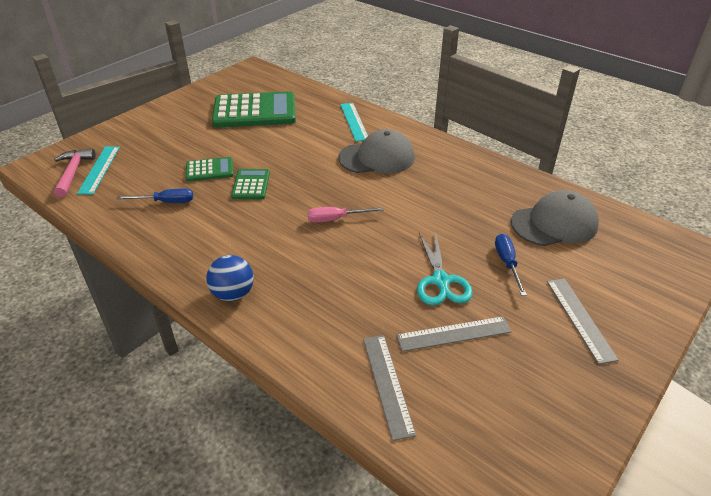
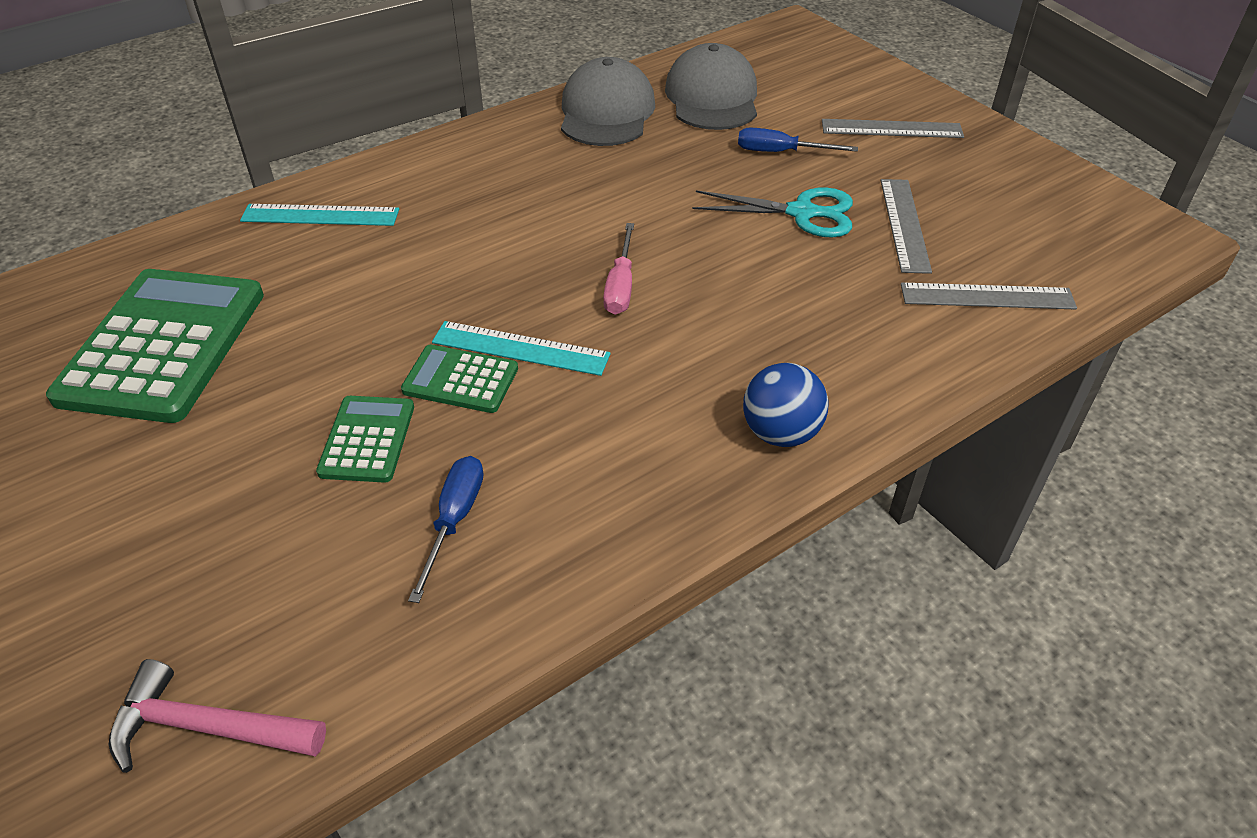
camera: 75 degrees left, 5 degrees up
turquoise ruler [77,146,120,195] -> turquoise ruler moved to [432,321,611,376]
grey cap [339,129,415,174] -> grey cap moved to [561,57,655,146]

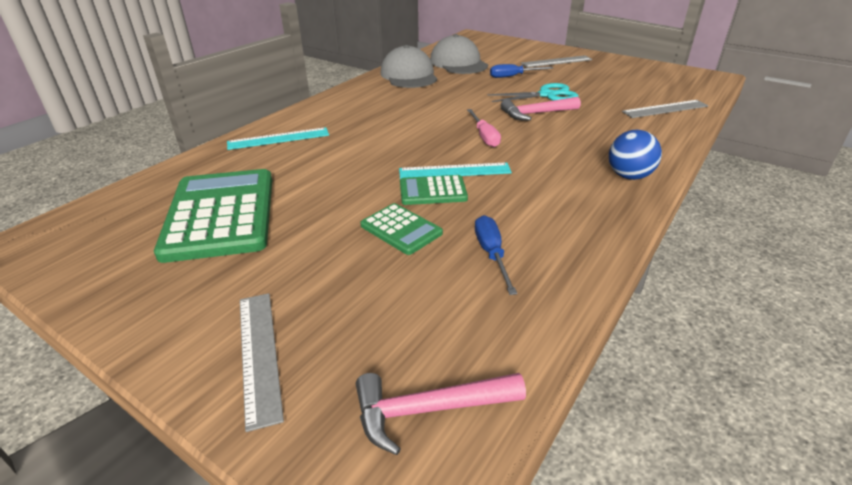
camera: 20 degrees left, 10 degrees down
green calculator [316,396,414,483] -> green calculator turned 150 degrees clockwise [360,203,443,255]
grey ruler [881,179,932,274] -> grey ruler moved to [240,293,284,432]
none -> pink hammer [501,97,581,121]

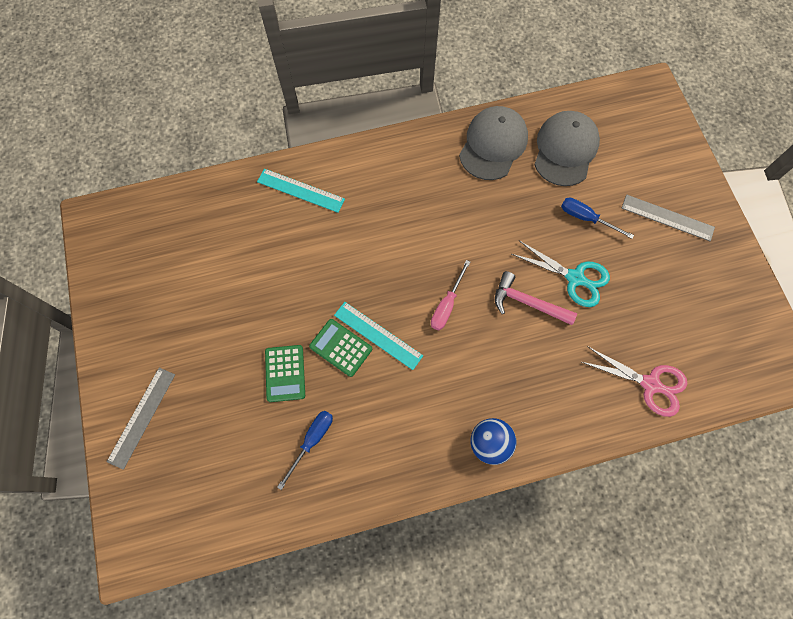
camera: 40 degrees right, 35 degrees up
green calculator [154,169,272,263] -> none
pink hammer [356,373,526,455] -> none
grey ruler [622,100,708,118] -> pink scissors [582,346,687,417]

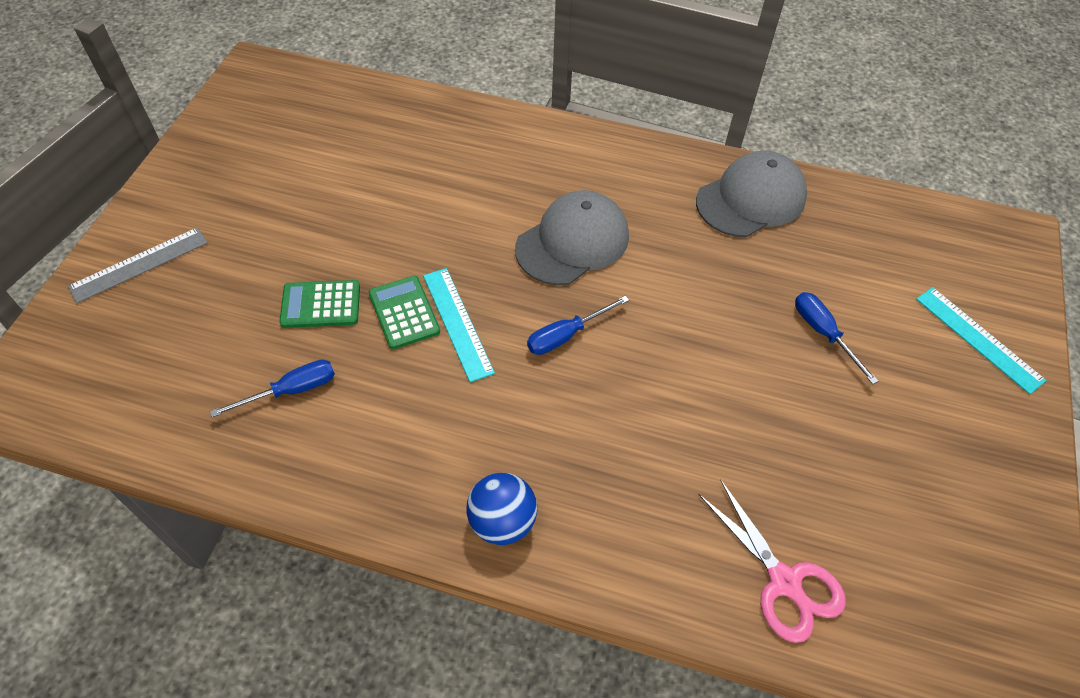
camera: 30 degrees right, 15 degrees down
turquoise ruler [257,169,345,213] -> turquoise ruler moved to [916,287,1047,394]
green calculator [265,345,305,402] -> green calculator turned 60 degrees clockwise [279,280,360,328]
pink screwdriver [431,260,470,330] -> blue screwdriver [527,296,629,355]
pink hammer [495,271,577,325] -> none
turquoise scissors [512,241,610,307] -> none
grey cap [534,111,600,186] -> grey cap moved to [515,190,629,285]
grey ruler [621,195,715,241] -> none

